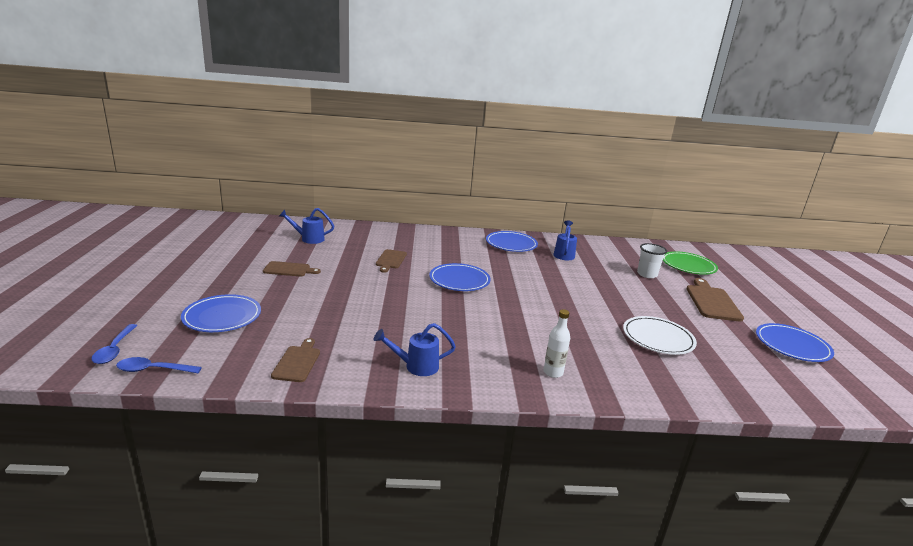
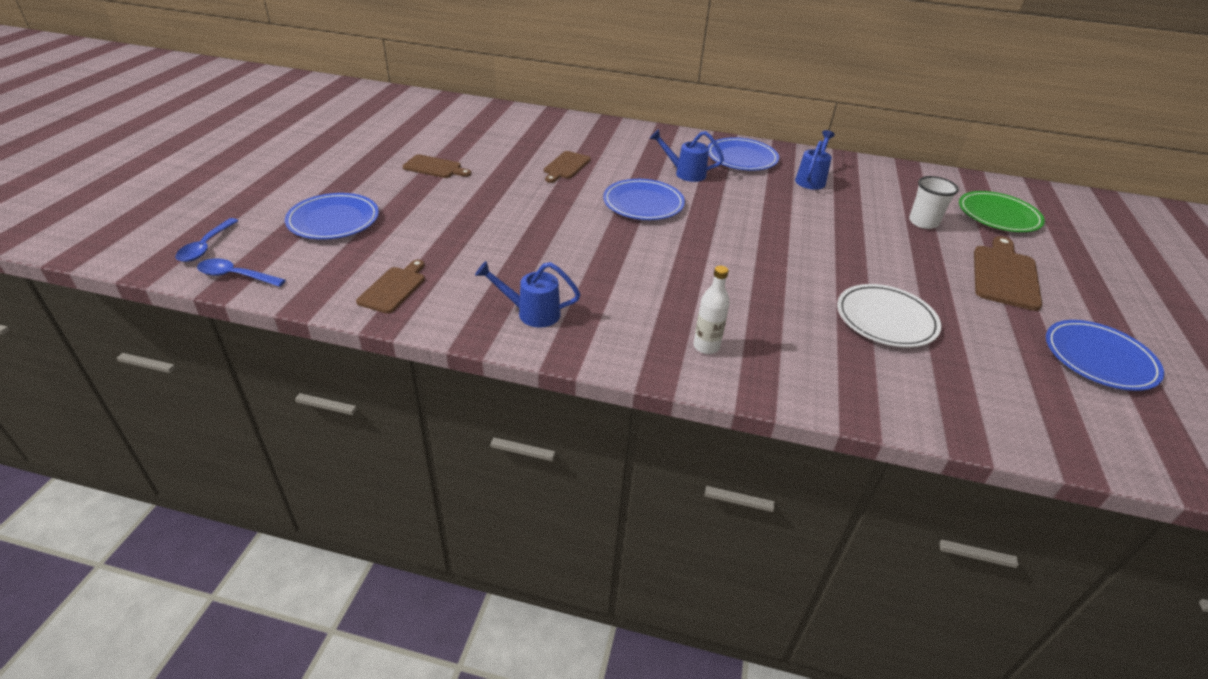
camera: 15 degrees right, 15 degrees up
blue watering can [279,208,334,244] -> blue watering can moved to [649,129,724,182]

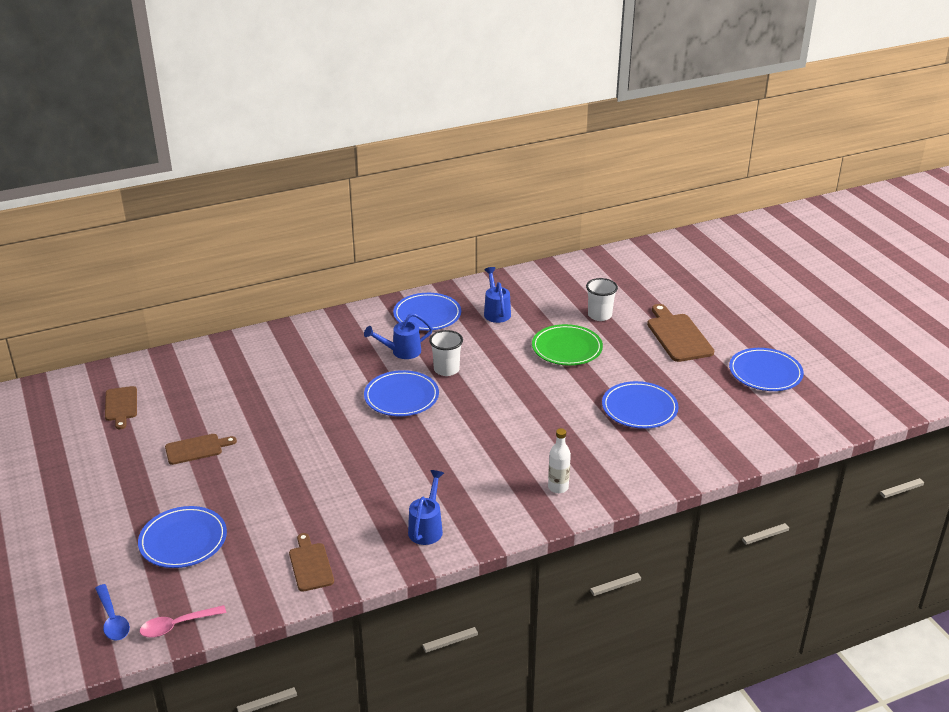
camera: 35 degrees left, 5 degrees down
blue spoon [197,258,286,287] -> pink spoon [140,605,226,638]
blue watering can [475,261,580,328] -> blue watering can turned 135 degrees clockwise [408,470,444,545]
brown cutting board [544,151,591,183] -> brown cutting board moved to [105,386,137,429]
white plate [837,284,941,347] -> blue plate [602,381,679,429]
green plate [959,191,1045,232] -> green plate moved to [532,324,603,366]
none -> white cup [429,330,463,376]

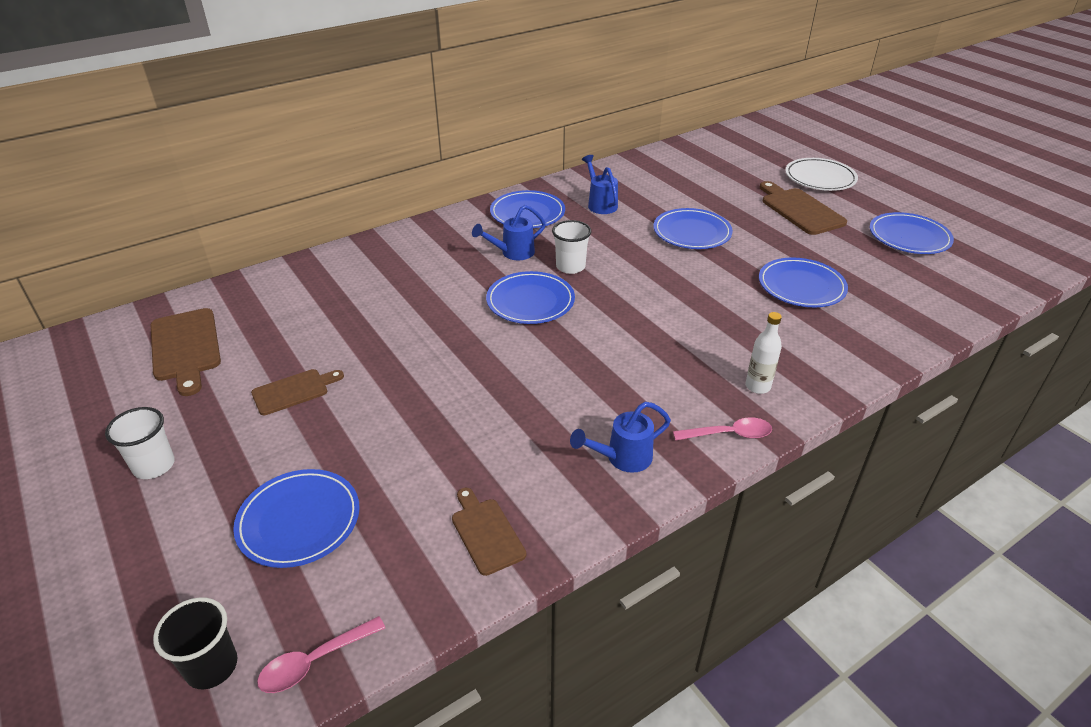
camera: 10 degrees left, 5 degrees up
blue spoon [95,584,130,641] -> black cup [153,597,237,689]
brown cutting board [105,386,137,429] -> brown cutting board [151,308,221,396], size x1.58
blue watering can [408,470,444,545] -> blue watering can turned 120 degrees counterclockwise [570,402,671,473]
green plate [532,324,603,366] -> blue plate [653,208,733,249]
white cup [586,278,618,321] -> white cup moved to [105,407,175,479]
none -> pink spoon [673,417,772,441]
none -> white plate [785,158,858,191]

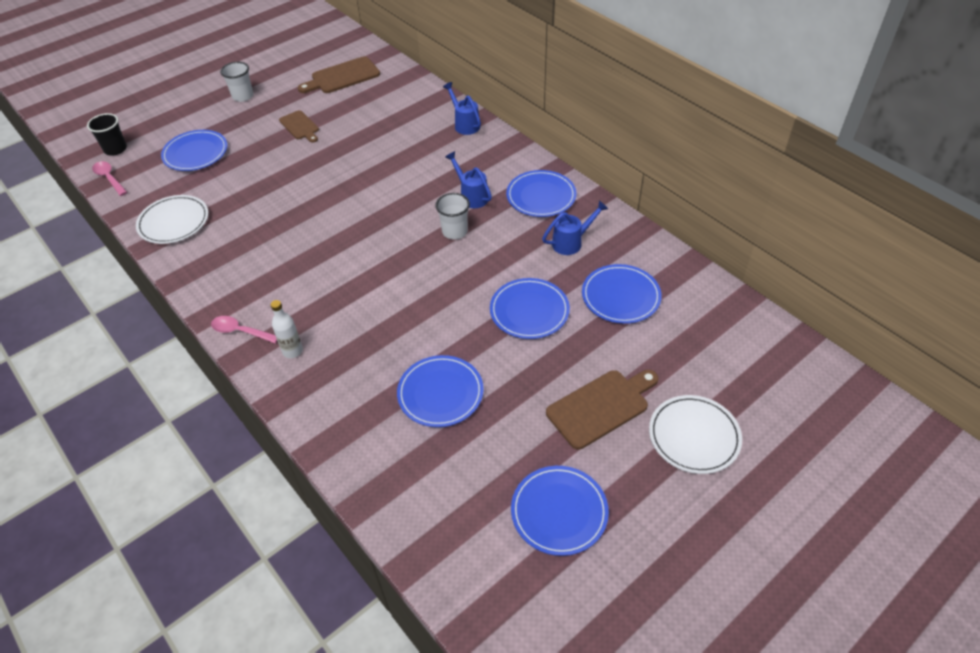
camera: 85 degrees right, 10 degrees up
brown cutting board [452,488,526,576] -> white plate [136,195,209,244]
blue plate [486,271,575,324] -> blue plate moved to [582,264,662,324]
blue watering can [570,402,671,473] -> blue watering can moved to [443,82,481,135]
pink spoon [673,417,772,441] -> pink spoon turned 120 degrees clockwise [211,316,277,344]

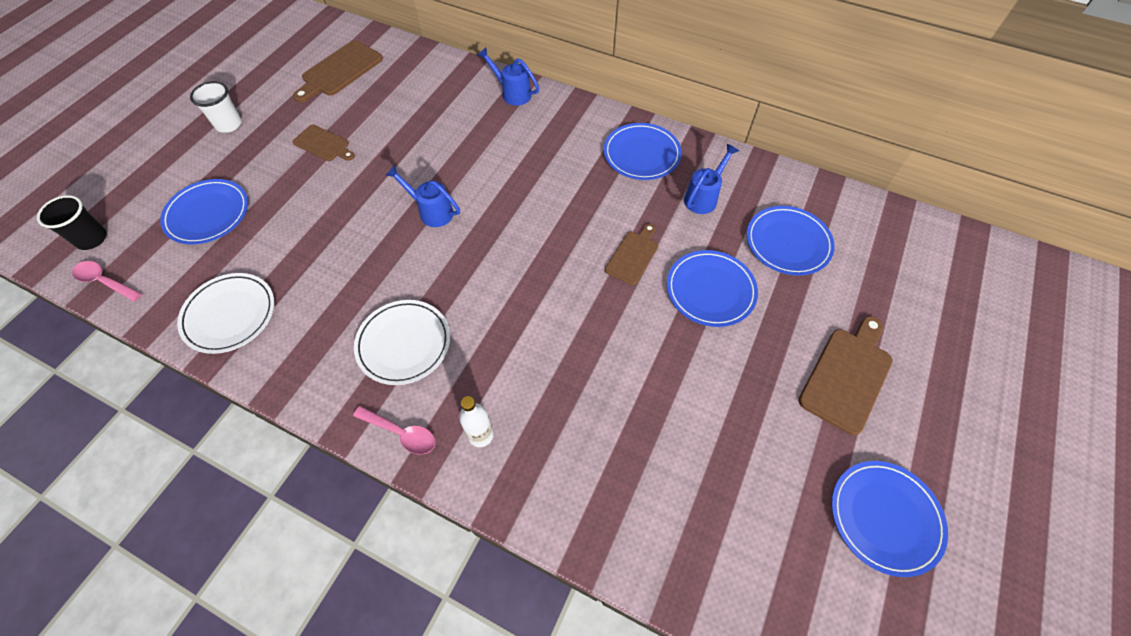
camera: 25 degrees left, 10 degrees up
pink spoon [211,316,277,344] -> pink spoon turned 150 degrees counterclockwise [353,406,436,455]
blue plate [397,355,484,427] -> none
white cup [436,193,470,240] -> none
blue watering can [445,151,492,208] -> blue watering can moved to [385,166,460,227]
white plate [649,395,742,474] -> white plate moved to [354,300,450,385]
none -> brown cutting board [605,224,658,285]

